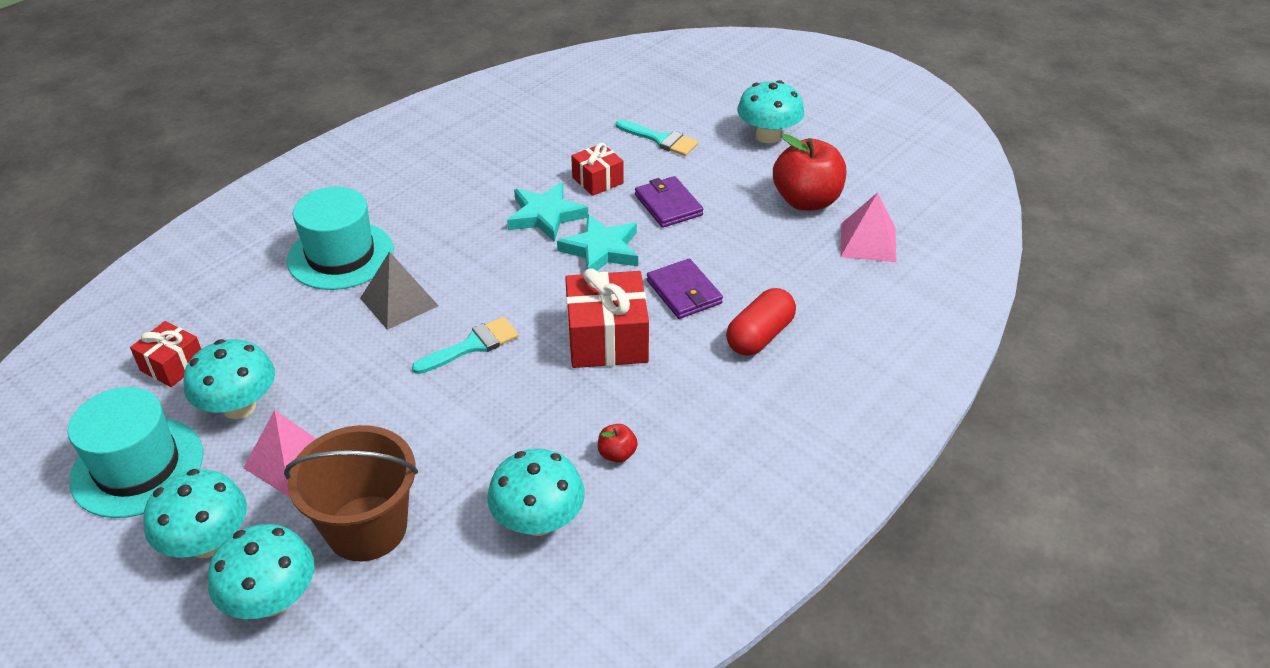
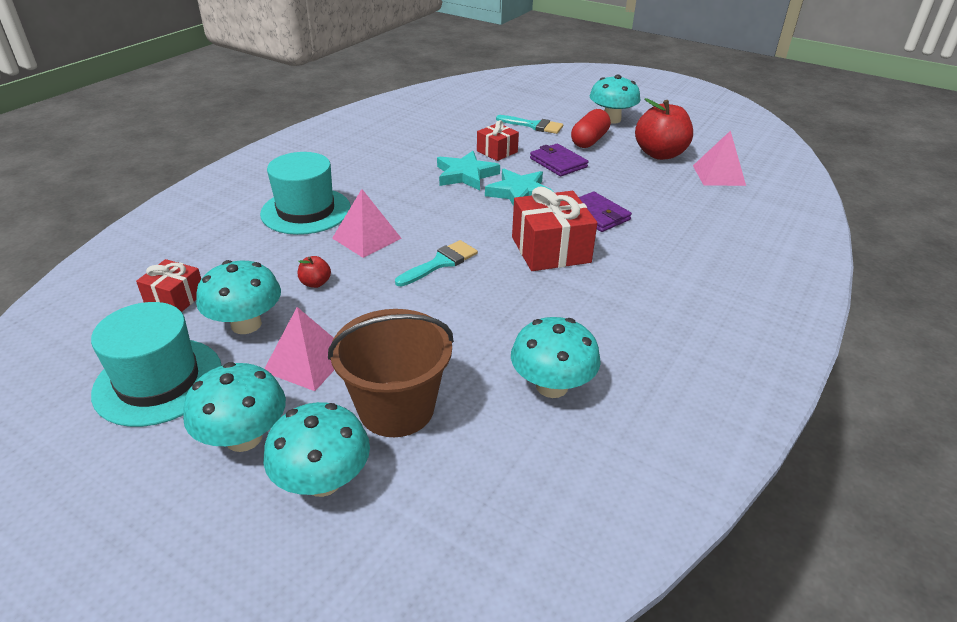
camera: 10 degrees left, 5 degrees down
grey pyramid [360,251,439,330] -> pink pyramid [332,189,402,258]
red apple [598,424,638,463] -> red apple moved to [298,256,331,288]
red capsule [726,288,796,356] -> red capsule moved to [571,109,611,148]

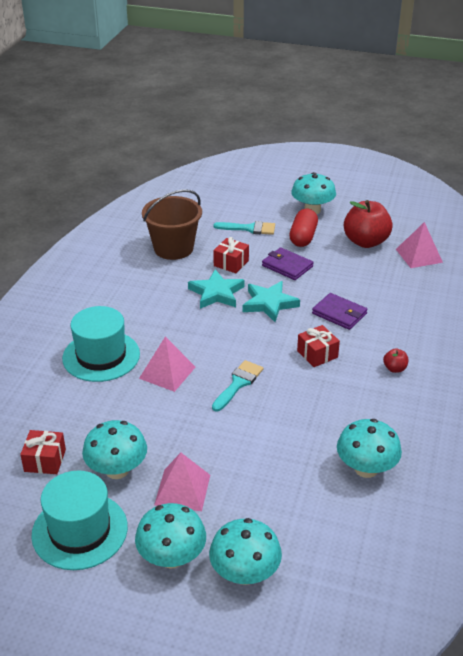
camera: 15 degrees left, 0 degrees up
red apple [298,256,331,288] -> red apple moved to [383,349,408,373]
brown bucket [328,309,454,437] -> brown bucket moved to [142,189,202,260]
red gift [512,186,597,271] -> red gift [297,325,340,367], size x0.58

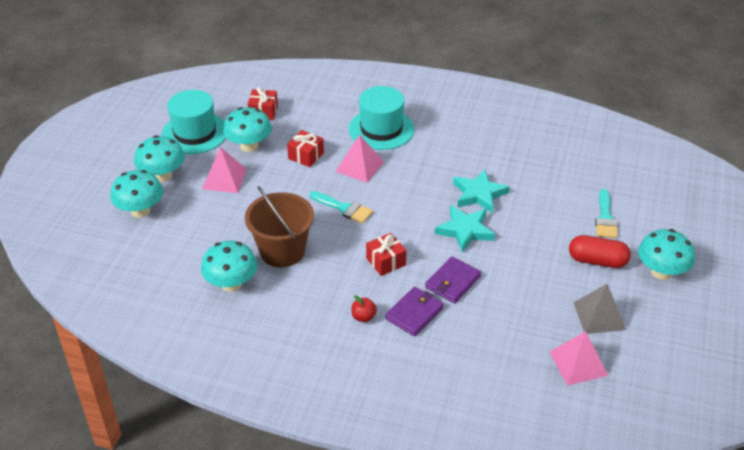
camera: 90 degrees right, 5 degrees up
brown bucket [142,189,202,260] -> brown bucket moved to [245,186,314,267]
red gift [213,237,249,273] -> red gift moved to [287,130,324,167]
purple wallet [262,247,314,280] -> purple wallet moved to [385,287,444,336]
red apple [344,200,393,248] -> grey pyramid [573,284,626,334]

